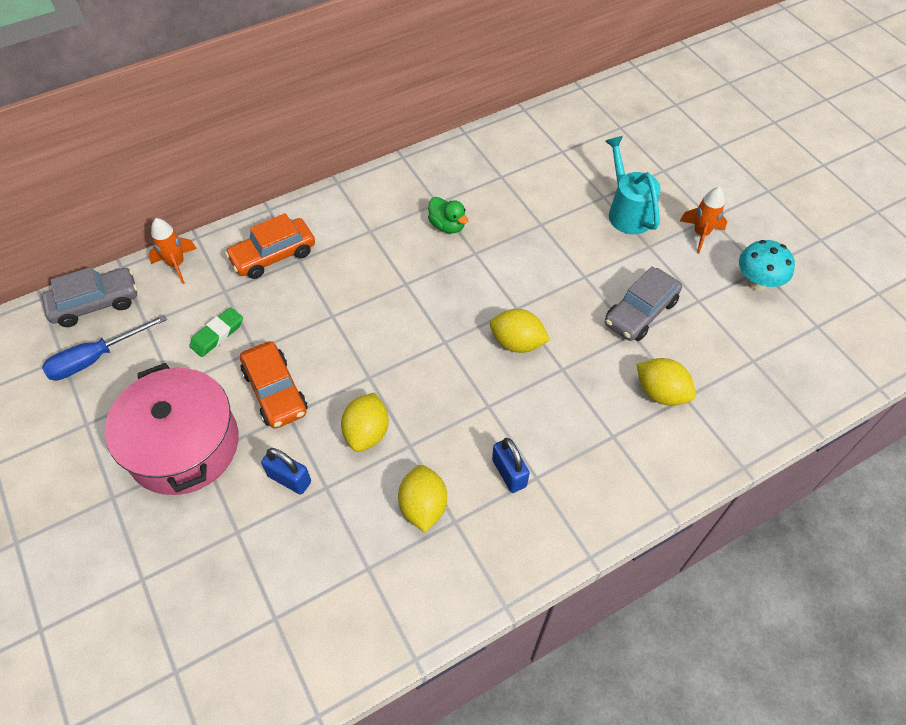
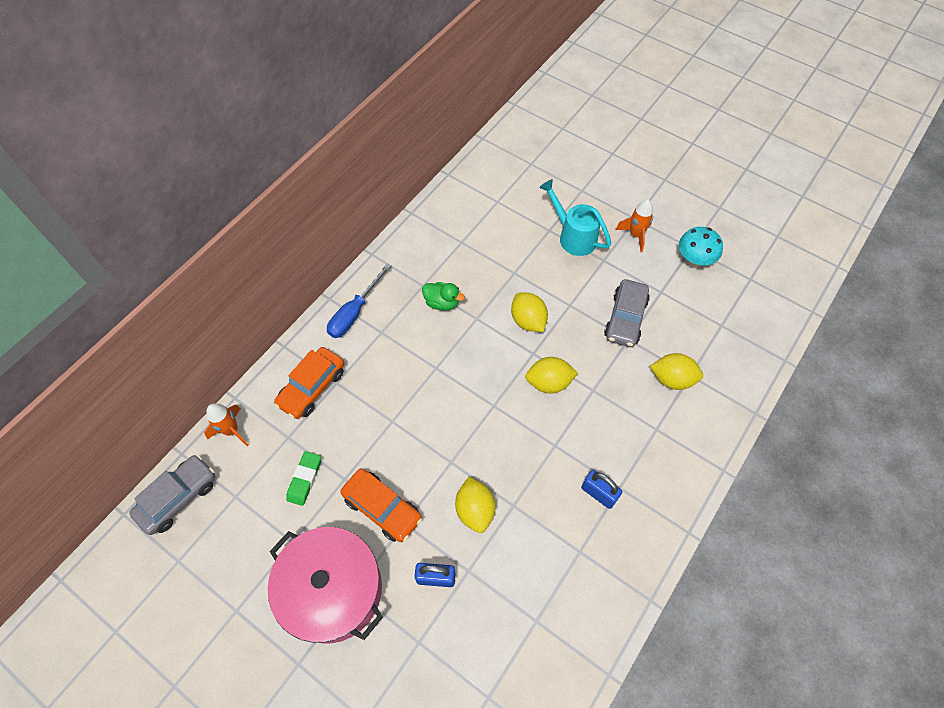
camera: 25 degrees left, 5 degrees up
blue screwdriver [42,315,167,380] -> blue screwdriver moved to [327,263,391,338]
yellow lemon [398,465,447,532] -> yellow lemon moved to [511,292,548,332]

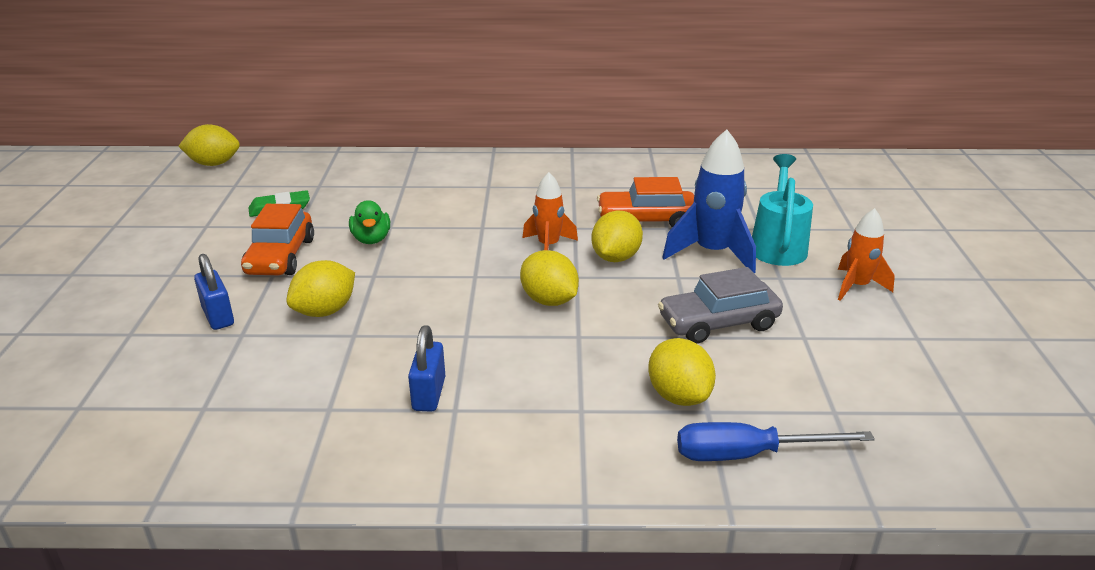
camera: 55 degrees right, 30 degrees down
grey car [129,455,215,535] -> yellow lemon [178,124,240,166]
orange rocket [204,403,248,446] -> orange rocket moved to [522,172,578,250]
pink pot [268,527,383,643] -> none
orange car [274,347,344,419] -> orange car moved to [597,177,694,227]
blue screwdriver [327,263,391,338] -> blue screwdriver moved to [677,422,875,461]
green duck [422,282,465,311] -> green duck moved to [349,200,390,244]
turquoise mushroom [679,227,723,267] -> none
none -> blue rocket [662,129,756,274]

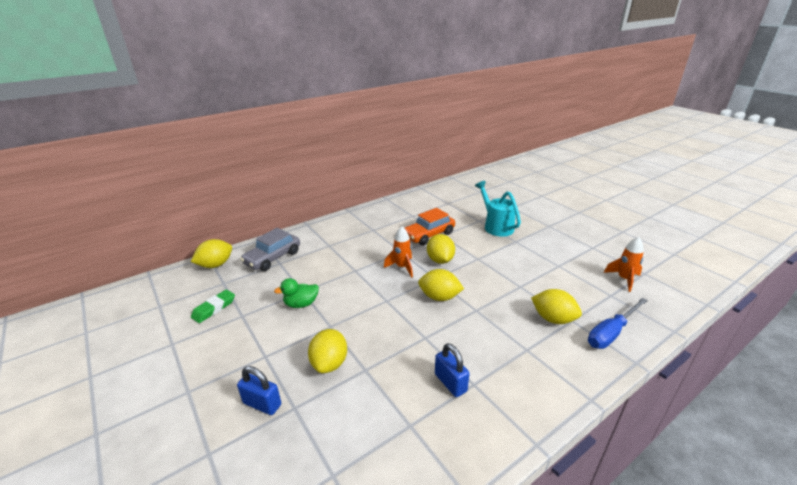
camera: 35 degrees left, 0 degrees up
yellow lemon [178,124,240,166] -> yellow lemon moved to [191,239,232,268]
orange car [241,204,314,275] -> none
green duck [349,200,390,244] -> green duck turned 120 degrees clockwise [274,278,319,308]
grey car [658,267,783,344] -> grey car moved to [240,228,300,271]
blue rocket [662,129,756,274] -> none
orange rocket [838,208,895,301] -> orange rocket moved to [604,237,644,292]

